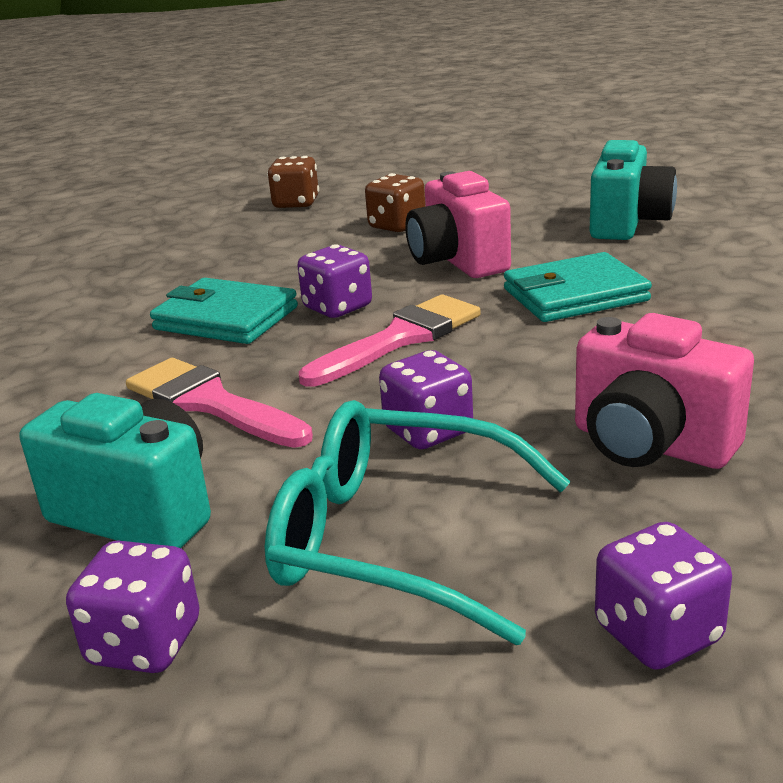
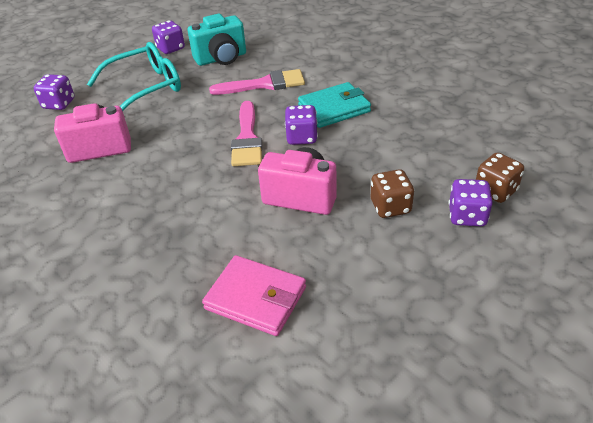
camera: 130 degrees right, 15 degrees up
purple dice [379,350,473,449] -> purple dice moved to [449,179,493,226]
turquoise wallet [504,252,652,322] -> none
turquoise camera [590,140,677,240] -> pink wallet [202,255,306,336]

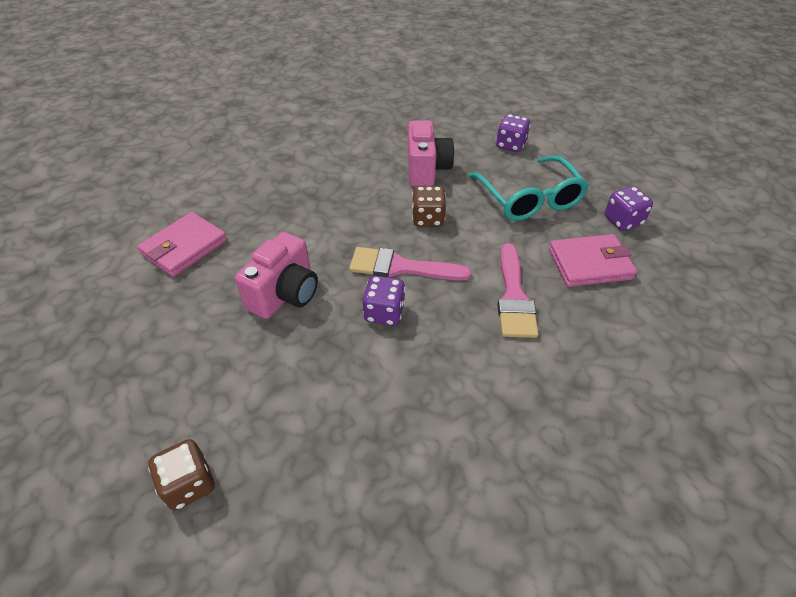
camera: 100 degrees right, 5 degrees up
turquoise camera [188,14,246,66] -> pink wallet [549,234,637,287]
turquoise wallet [298,82,371,128] -> none
brown dice [371,169,414,218] -> brown dice moved to [412,186,446,227]
purple dice [449,179,493,226] -> none

